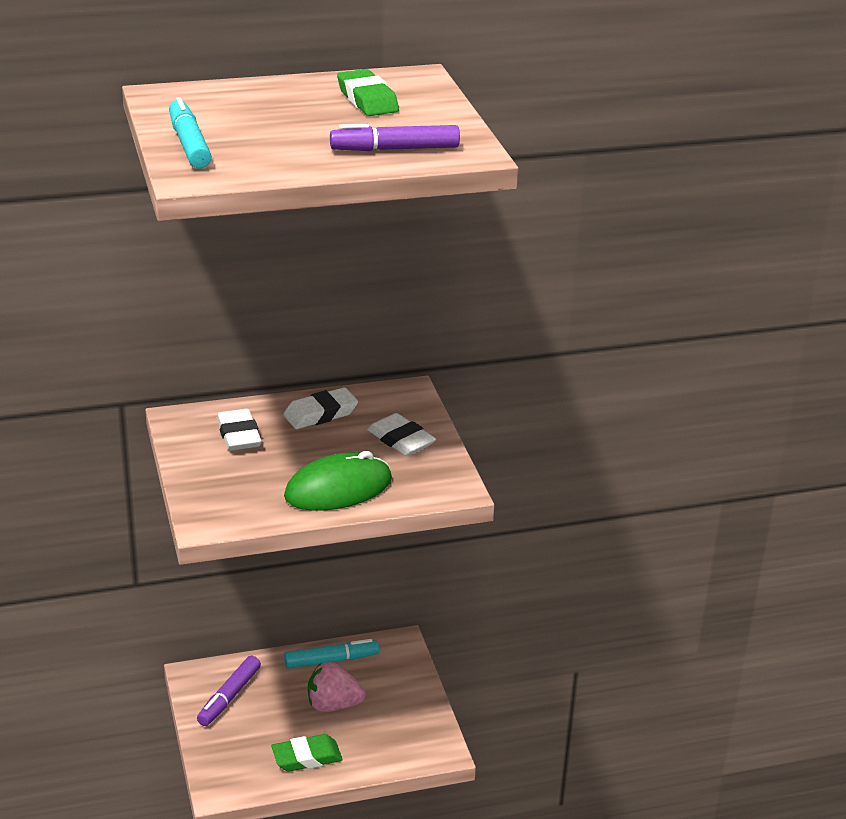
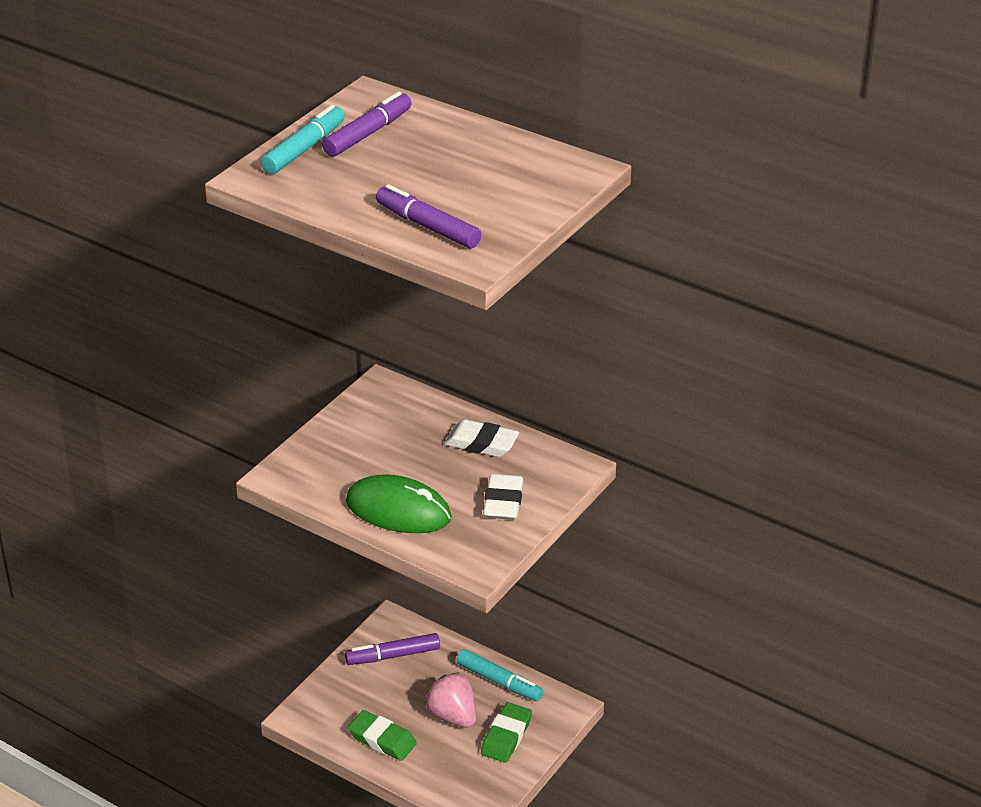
camera: 50 degrees right, 5 degrees up
white eraser [217,409,262,451] -> none
green eraser [337,69,399,116] -> green eraser moved to [481,702,532,763]
none -> purple marker [322,92,412,157]

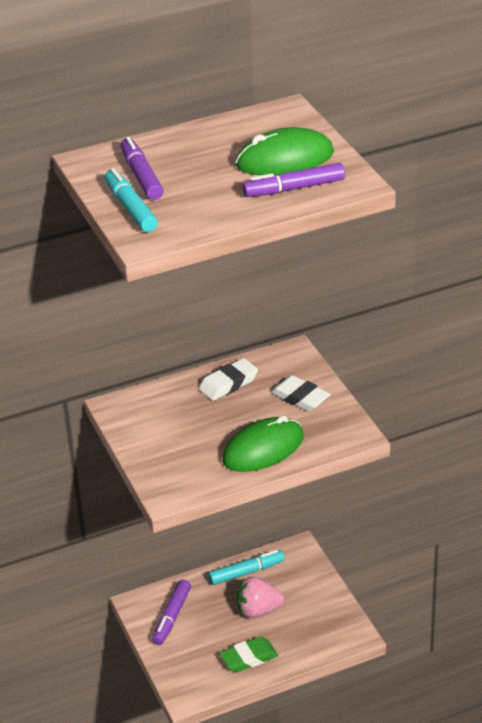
camera: 55 degrees left, 0 degrees up
green eraser [481,702,532,763] -> none
none -> green mouse [236,127,334,175]

